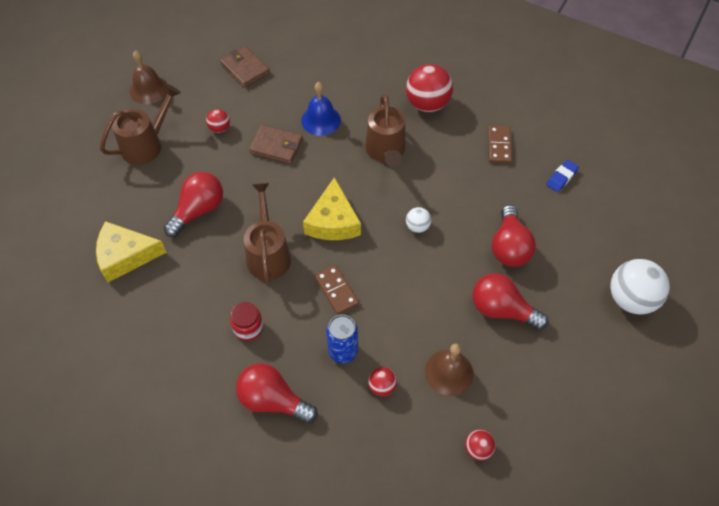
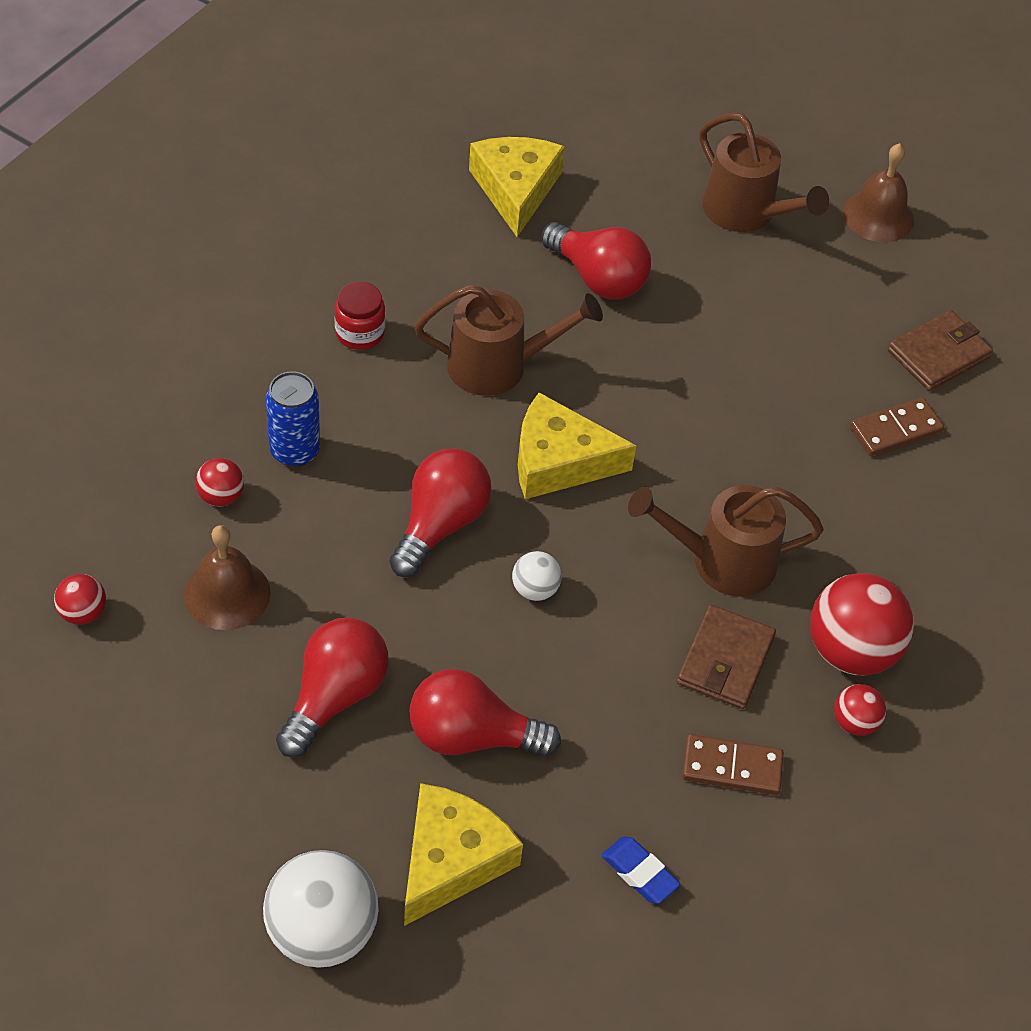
camera: 90 degrees right, 5 degrees down
red ball [206,109,230,133] -> red ball moved to [834,684,886,736]
red light bulb [236,363,318,424] -> red light bulb moved to [389,448,491,577]
brown wallet [249,125,303,164] -> brown wallet moved to [677,605,776,709]
blue bell [301,82,341,136] -> none
brown domino [314,265,359,315] -> brown domino moved to [850,397,944,456]
none -> yellow cheese [404,783,523,926]

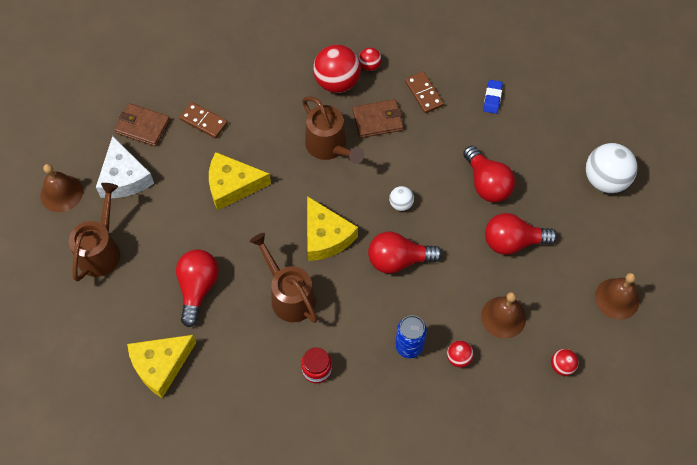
camera: 120 degrees left, 10 degrees up
yellow cheese [404,783,523,926] -> yellow cheese moved to [209,152,271,210]
none -> white cheese [96,136,154,198]
none -> brown bell [595,273,640,320]

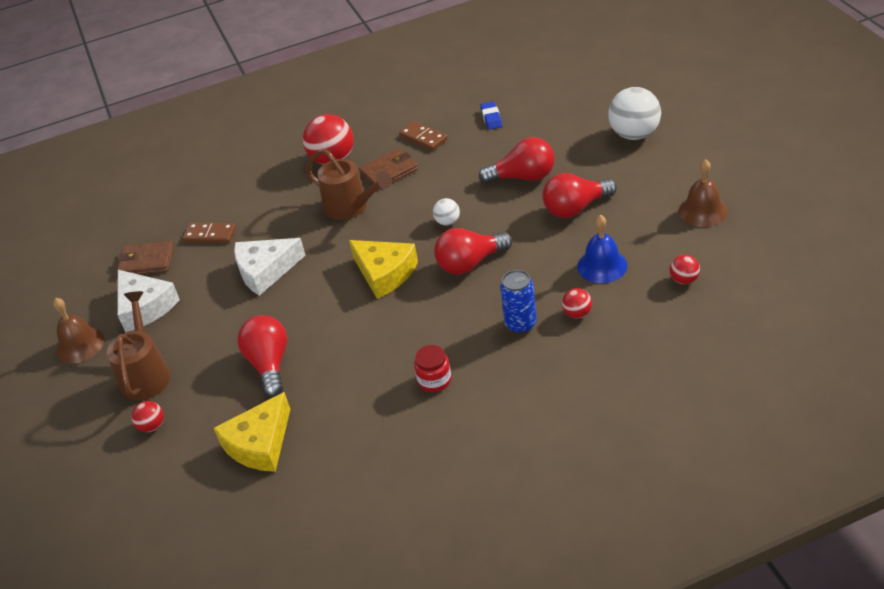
camera: 15 degrees left, 20 degrees down
yellow cheese [209,152,271,210] -> white cheese [234,238,306,296]
brown watering can [250,233,318,323] -> none
red ball [359,48,382,71] -> red ball moved to [131,401,164,432]
red light bulb [463,146,515,202] -> red light bulb turned 45 degrees counterclockwise [479,137,555,184]
brown bell [481,292,526,339] -> blue bell [577,215,627,283]

